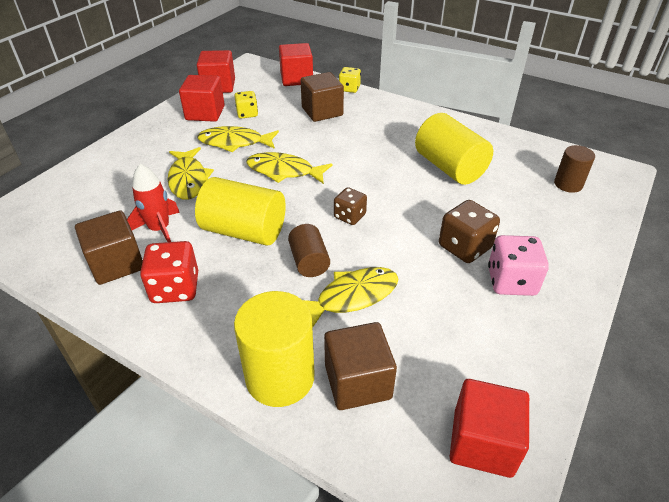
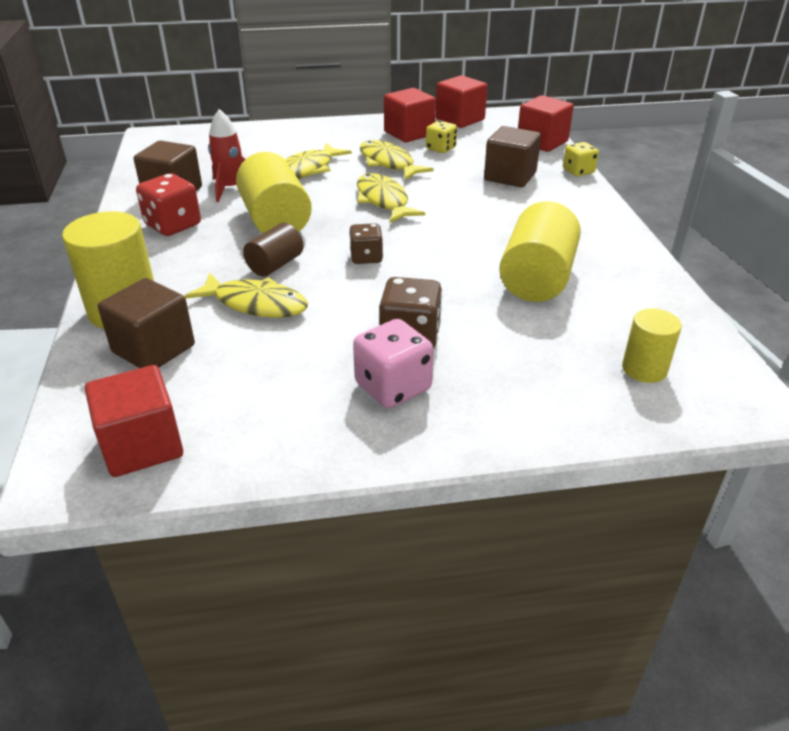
camera: 50 degrees right, 5 degrees down
brown cylinder [554,145,595,193] -> yellow cylinder [622,309,682,383]

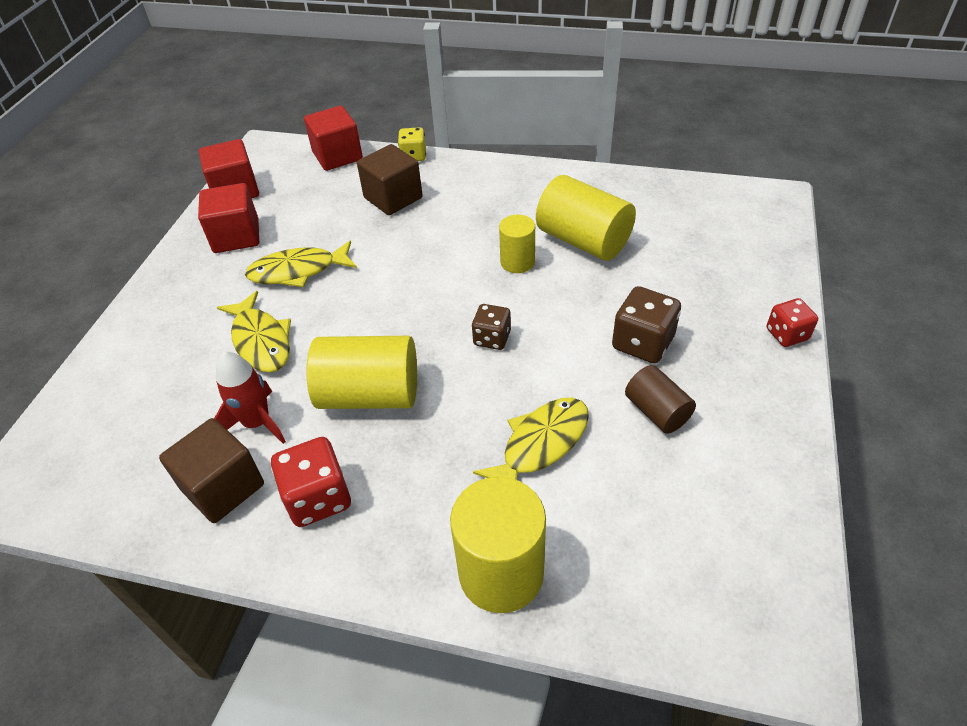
camera: 65 degrees left, 10 degrees up
red cube [85,365,183,477] -> none
brown cube [98,278,195,368] -> none
brown cylinder [243,223,303,277] -> brown cylinder moved to [625,365,696,434]
pink dice [353,319,434,409] -> none
yellow fish [357,173,426,223] -> none
yellow dice [426,121,457,153] -> none
yellow cylinder [622,309,682,383] -> yellow cylinder moved to [499,215,535,273]
none -> red dice [767,298,818,347]

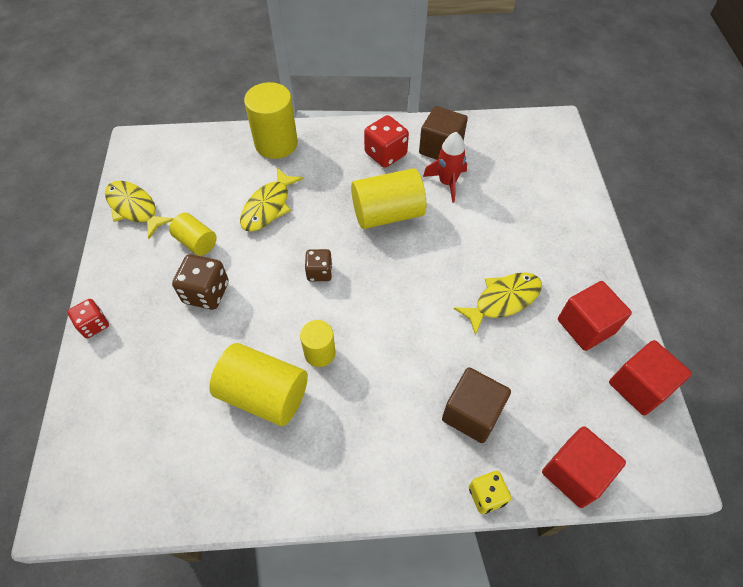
camera: 160 degrees right, 10 degrees up
yellow fish [217,291,291,373] -> yellow fish moved to [105,181,174,239]
brown cylinder [625,365,696,434] -> yellow cylinder [169,213,217,256]

